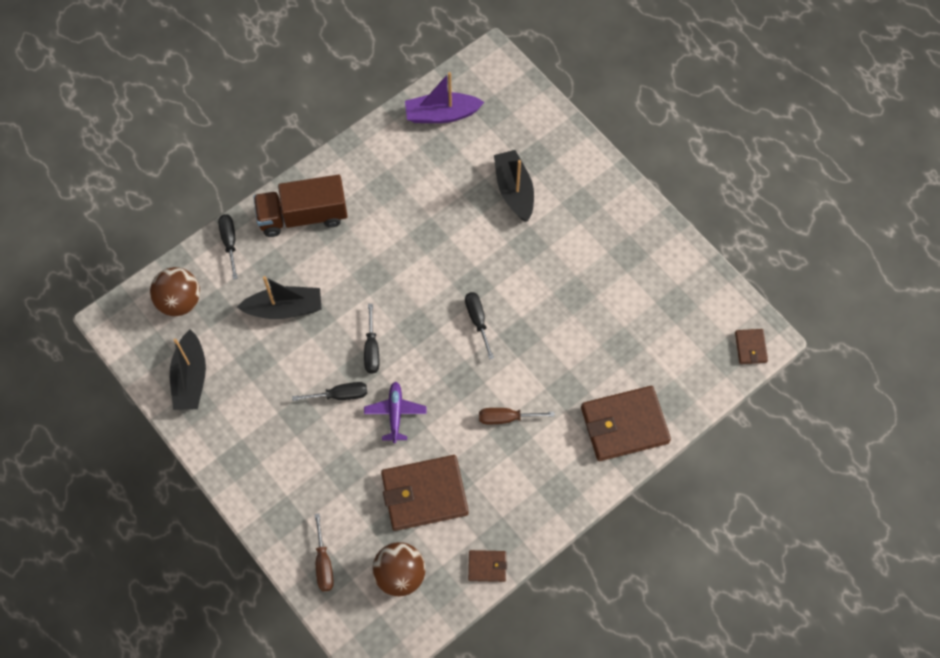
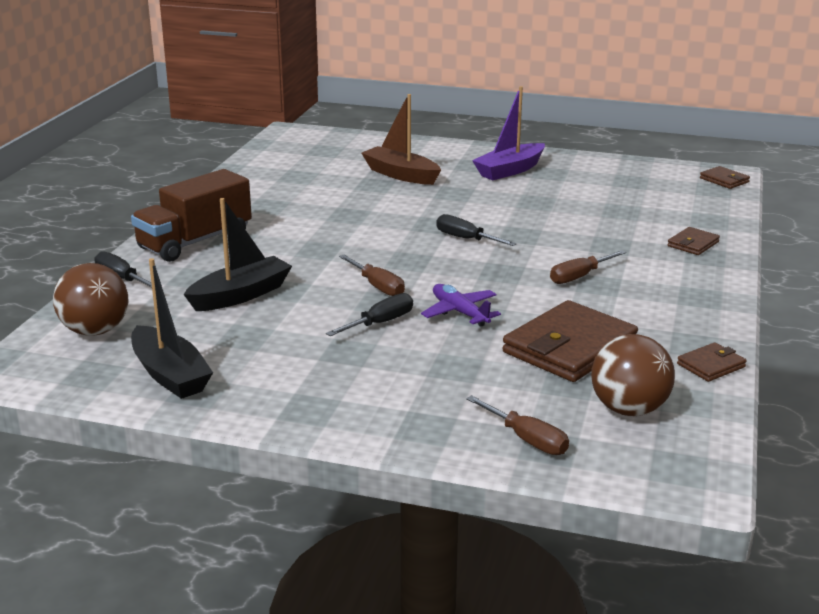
camera: 35 degrees left, 40 degrees down
black screwdriver [364,304,379,374] -> brown screwdriver [339,255,405,296]
purple boat [405,72,485,123] -> purple boat moved to [472,86,545,180]
black boat [494,150,534,222] -> brown boat [361,94,441,185]
brown wallet [581,386,671,461] -> brown wallet [668,227,720,255], size x0.47

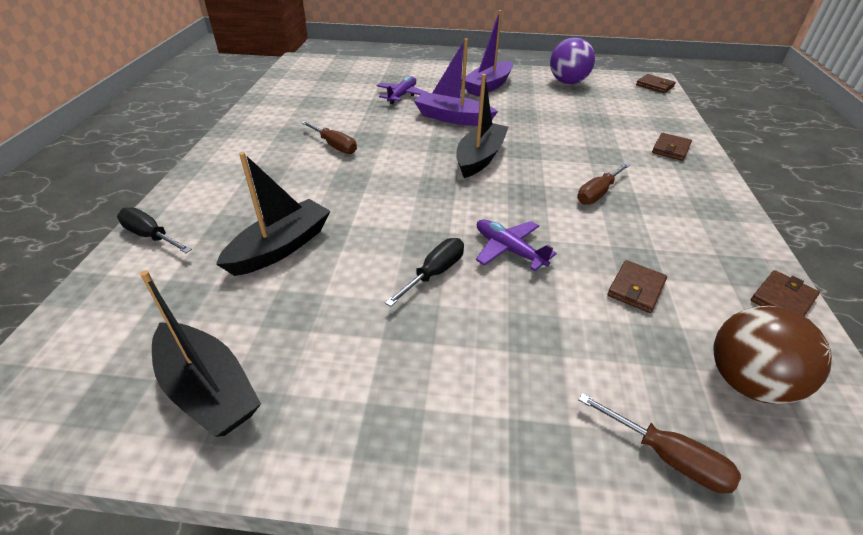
camera: 10 degrees left, 15 degrees up
brown ball [53,263,129,336] -> none
brown truck [131,169,252,262] -> none
brown screwdriver [339,255,405,296] -> brown screwdriver moved to [301,121,357,154]
brown boat [361,94,441,185] -> purple plane [376,77,429,104]
black screwdriver [436,214,517,246] -> black boat [456,74,509,178]
brown wallet [502,300,638,382] -> brown wallet [607,260,667,313], size x0.47
none -> purple boat [414,38,498,126]
none -> purple ball [550,37,595,84]

